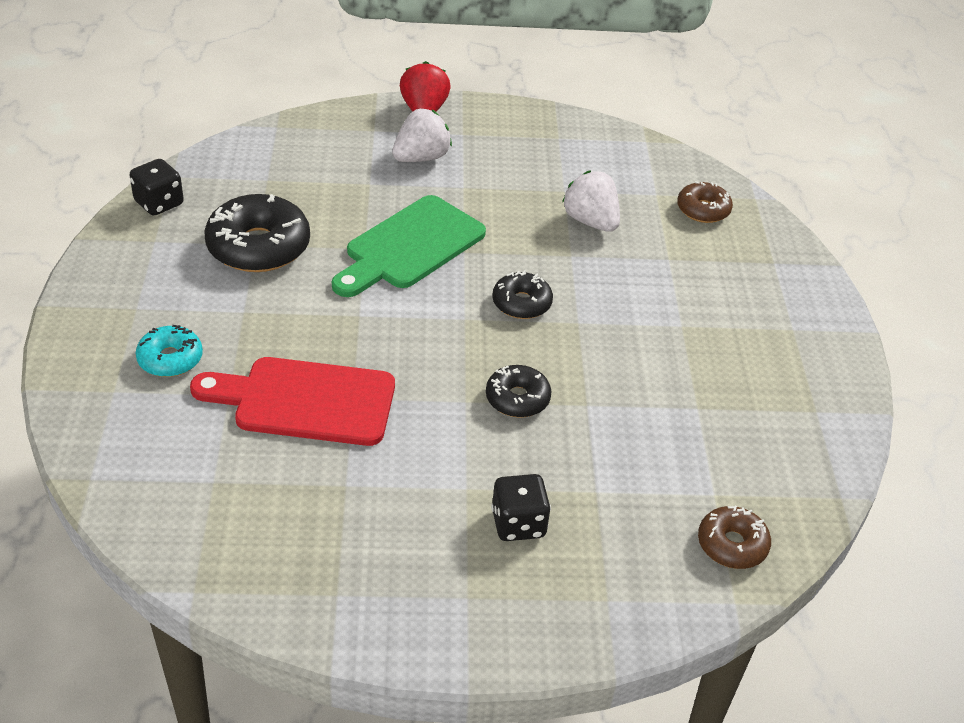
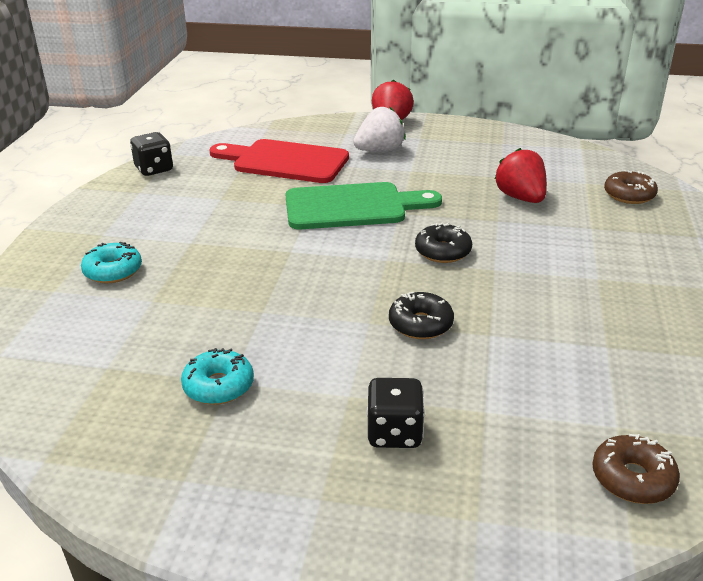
camera: 15 degrees right, 10 degrees down
red cutting board [190,357,395,446] -> red cutting board moved to [209,139,349,183]
black donut [204,194,310,272] -> none
green cutting board [332,195,486,297] -> green cutting board turned 150 degrees counterclockwise [285,182,442,229]
white strawberry [562,171,620,232] -> red strawberry [495,148,547,203]
none -> turquoise donut [181,348,254,405]

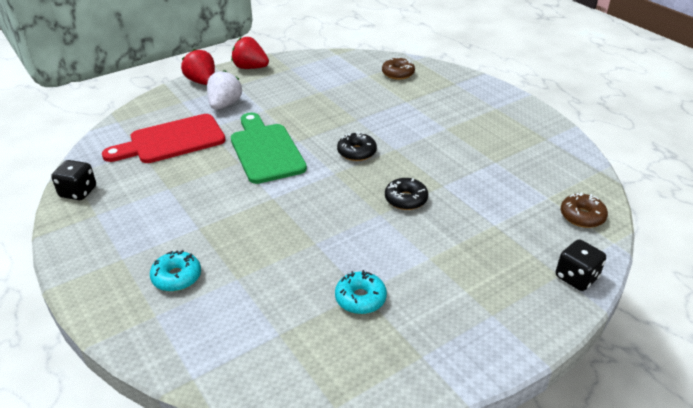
camera: 45 degrees left, 5 degrees up
green cutting board [285,182,442,229] -> green cutting board turned 60 degrees counterclockwise [231,112,307,184]
black dice [367,378,425,448] -> black dice moved to [556,239,606,291]
red strawberry [495,148,547,203] -> red strawberry moved to [231,37,269,69]

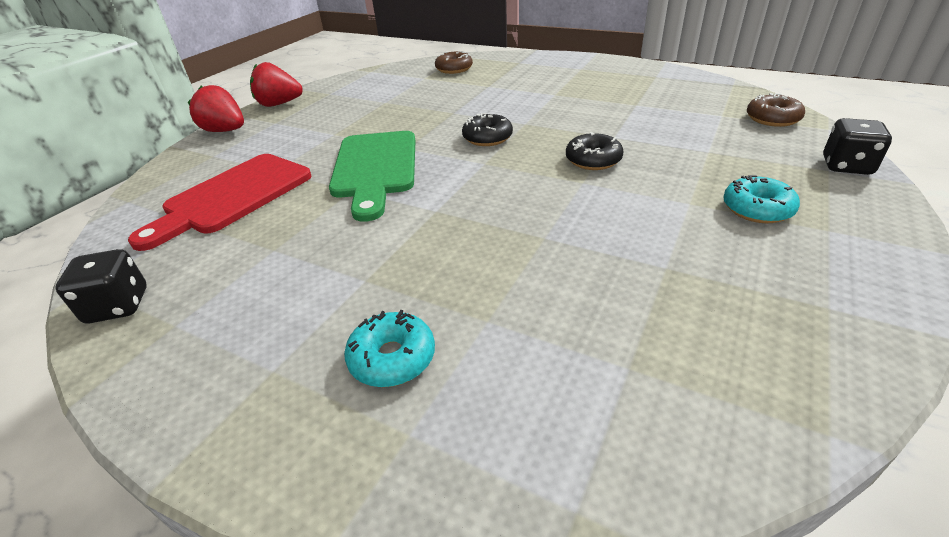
camera: 25 degrees left, 0 degrees up
white strawberry [207,70,242,110] -> none
green cutting board [231,112,307,184] -> green cutting board turned 135 degrees counterclockwise [329,131,415,222]
turquoise donut [335,270,387,314] -> turquoise donut moved to [723,175,800,223]

